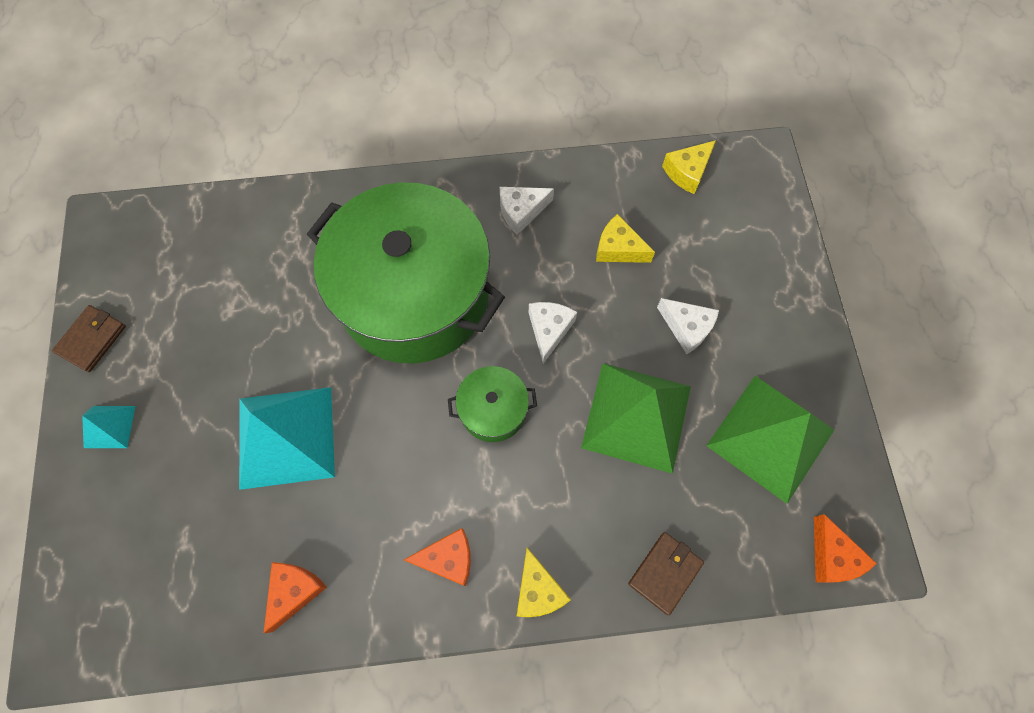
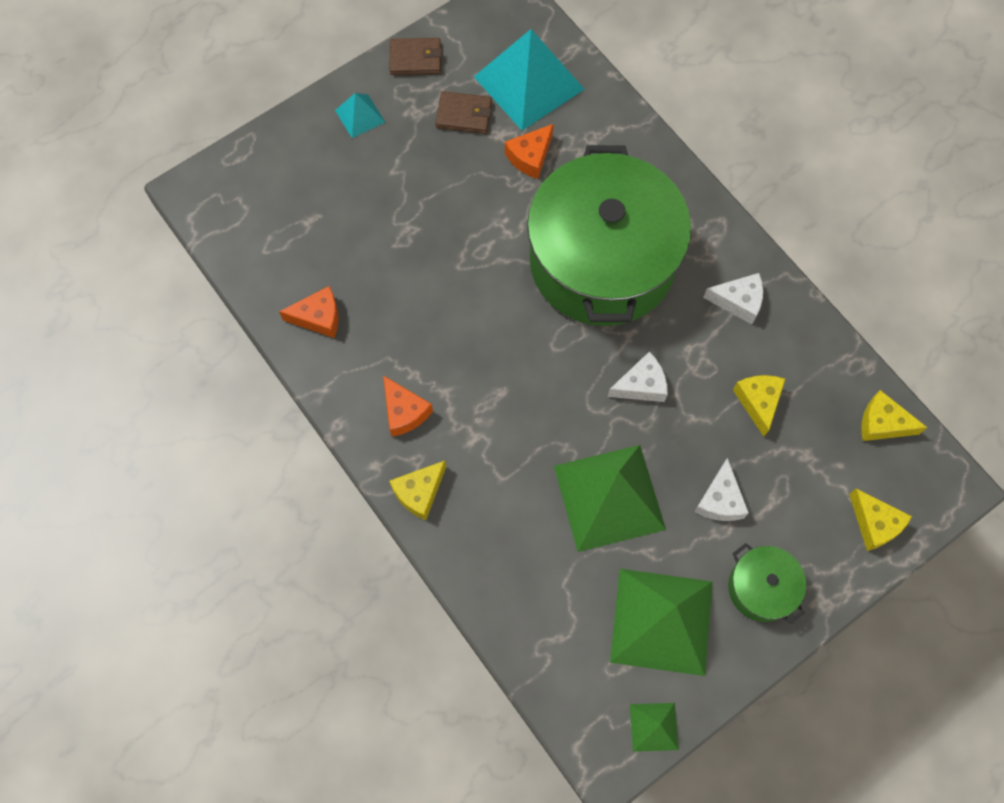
camera: 60 degrees right, 0 degrees up
turquoise pyramid [239,387,335,490] -> turquoise pyramid moved to [474,29,584,131]
green pot [448,366,537,442] -> green pot moved to [728,543,806,624]
white cheese [500,187,554,235] -> white cheese turned 150 degrees clockwise [703,273,763,324]
brown wallet [628,532,704,615] -> brown wallet moved to [435,91,492,134]
orange cheese [814,514,877,583] -> orange cheese moved to [505,124,554,179]
none -> green pyramid [630,703,679,752]
none -> yellow cheese [849,488,912,551]

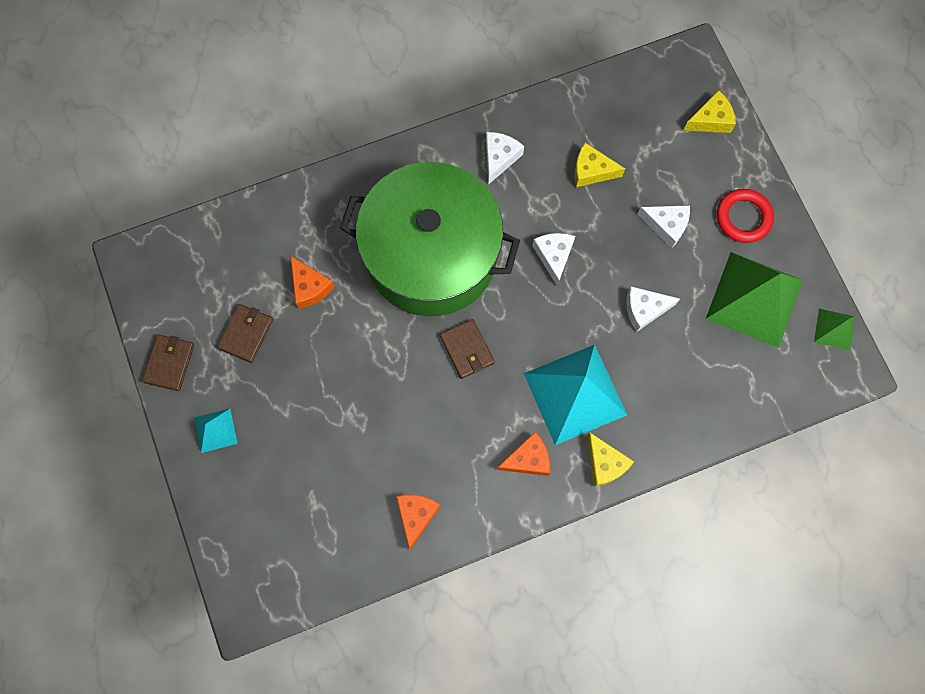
camera: 75 degrees left, 5 degrees up
turquoise pyramid [474,29,584,131] -> turquoise pyramid moved to [523,345,627,445]
green pyramid [554,445,666,552] -> white cheese [626,286,680,332]
green pot [728,543,806,624] -> red ring [717,189,774,243]
yellow cheese [861,390,928,441] -> none
none -> brown wallet [440,319,495,379]

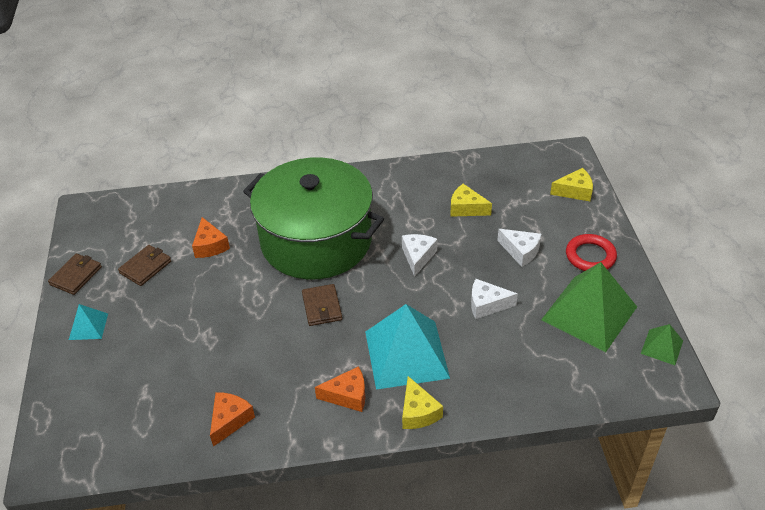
camera: 15 degrees right, 30 degrees down
white cheese [486,132,524,185] -> none

